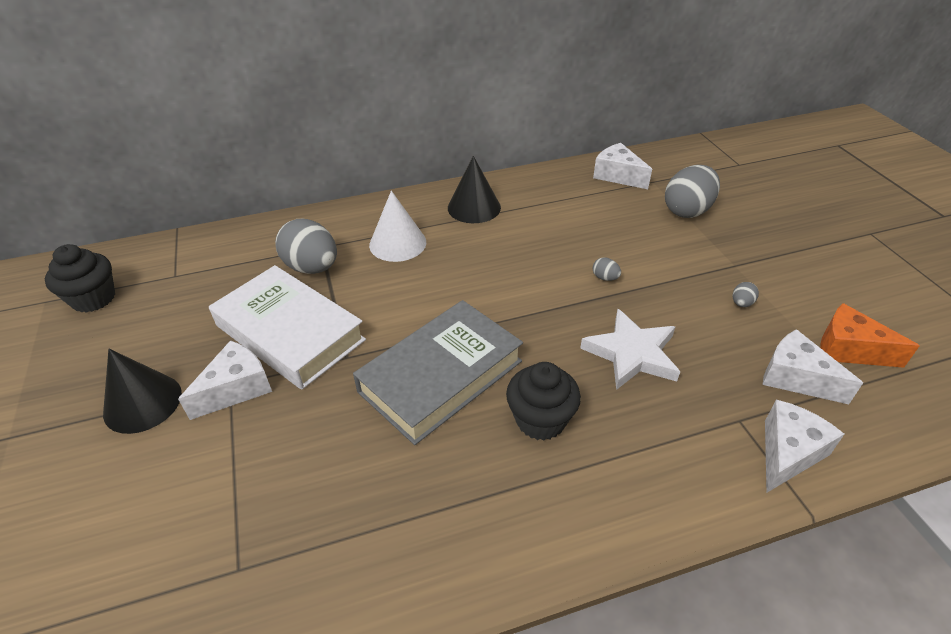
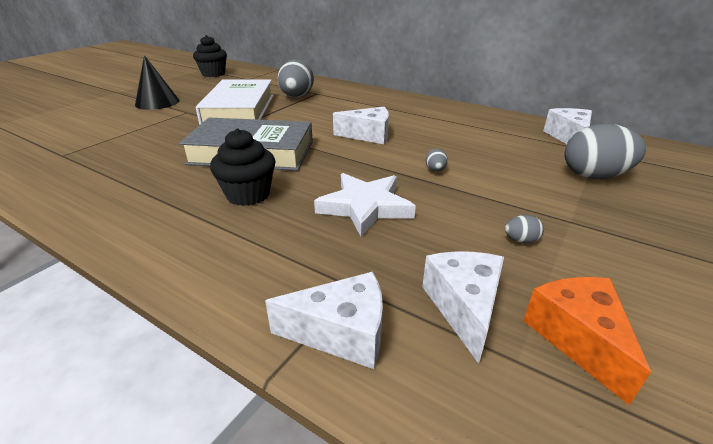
camera: 50 degrees right, 10 degrees down
white cheese [178,340,272,420] -> white cheese moved to [333,107,389,144]
white cone [369,191,426,262] -> none
black cone [448,156,501,223] -> none

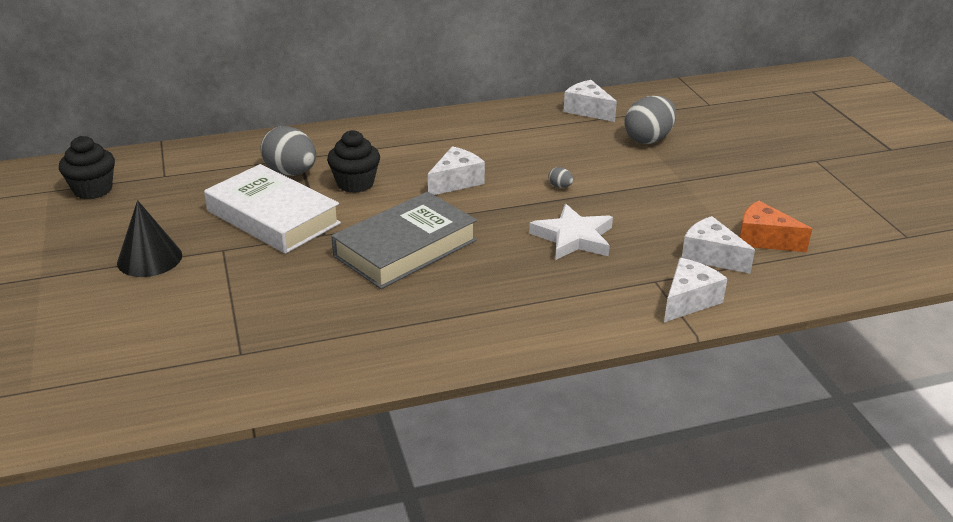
camera: 50 degrees left, 0 degrees up
black cupcake [210,128,275,206] -> black cupcake moved to [327,130,380,193]
grey egg [505,215,544,243] -> none

